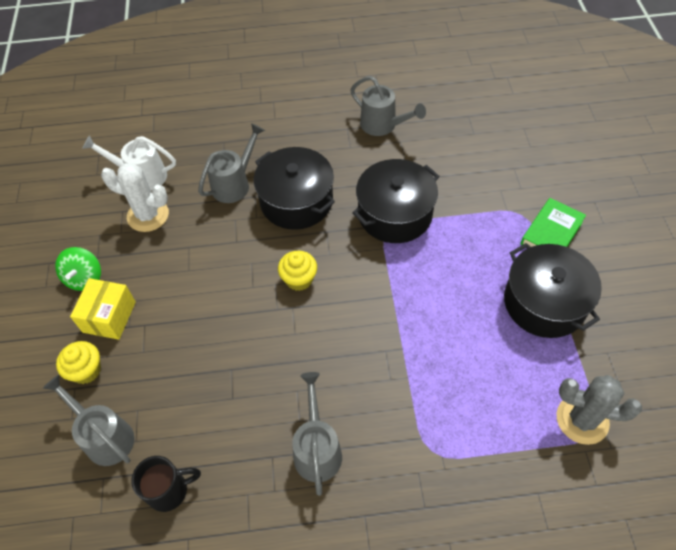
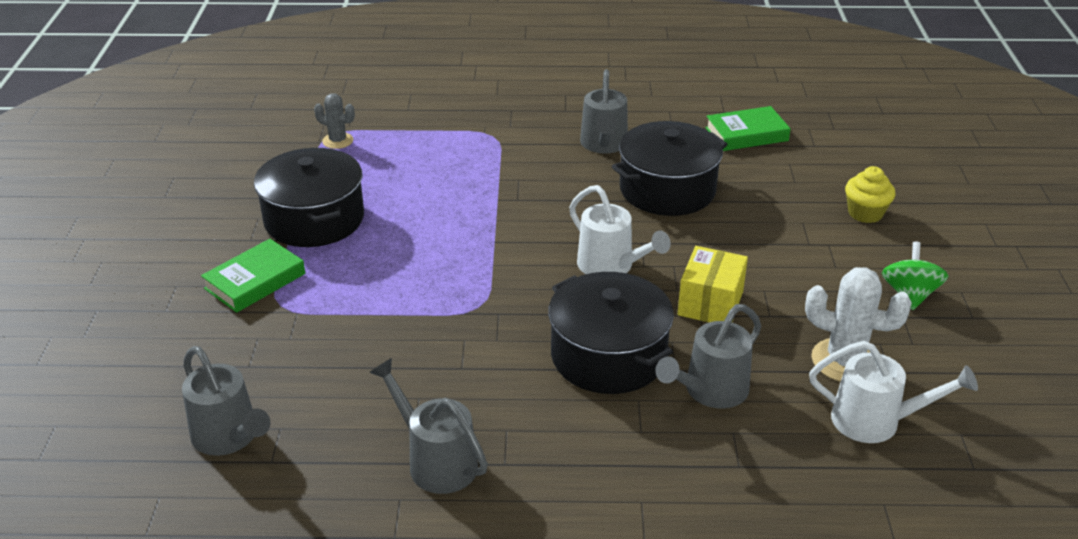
camera: 175 degrees left, 20 degrees down
grey watering can [43,375,134,466] -> grey watering can moved to [182,346,271,456]
yellow box [70,278,136,340] -> yellow box moved to [678,246,748,322]
black mug [131,456,201,512] -> green book [705,106,791,151]
yellow cupcake [278,251,317,291] -> white watering can [569,185,671,274]
black pot [352,159,440,243] -> black pot moved to [612,121,728,216]
grey cactus [557,375,642,445] -> grey cactus [314,93,355,149], size x0.60

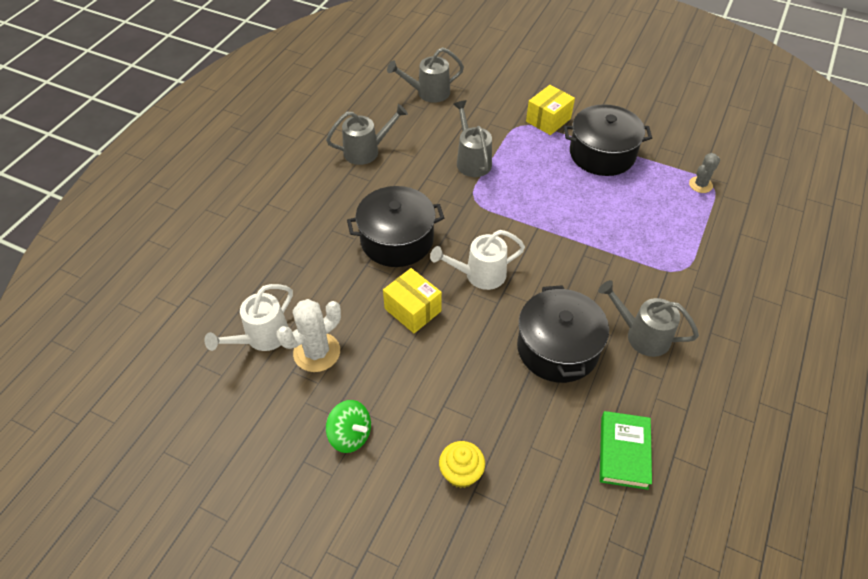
camera: 115 degrees right, 15 degrees up
green book [201,239,305,313] -> yellow box [526,85,575,135]
grey watering can [655,304,761,409] -> grey watering can moved to [453,100,492,177]

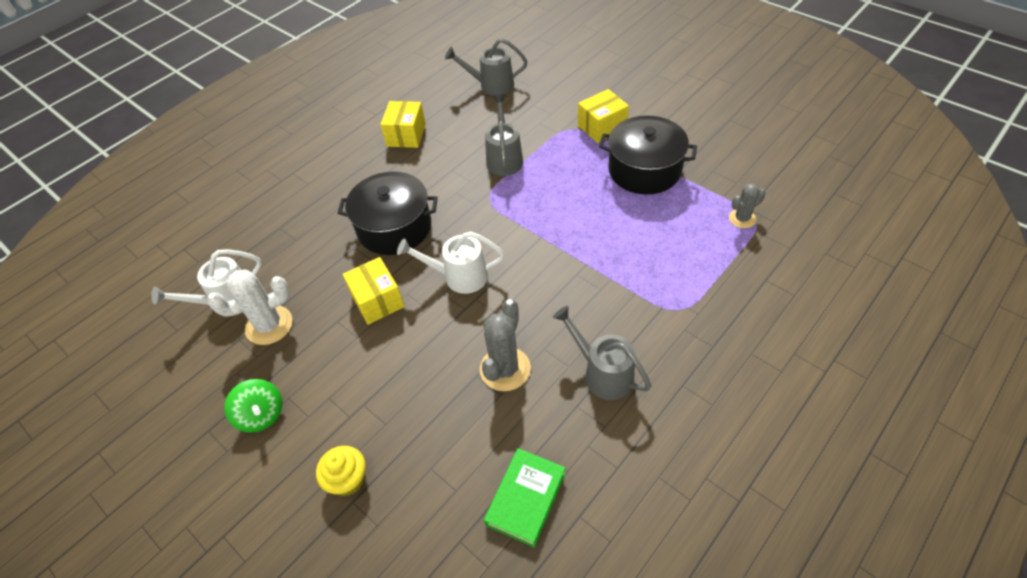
camera: 20 degrees right, 0 degrees up
grey watering can [326,104,408,165] -> yellow box [380,101,426,148]
black pot [517,285,609,383] -> grey cactus [480,299,531,391]

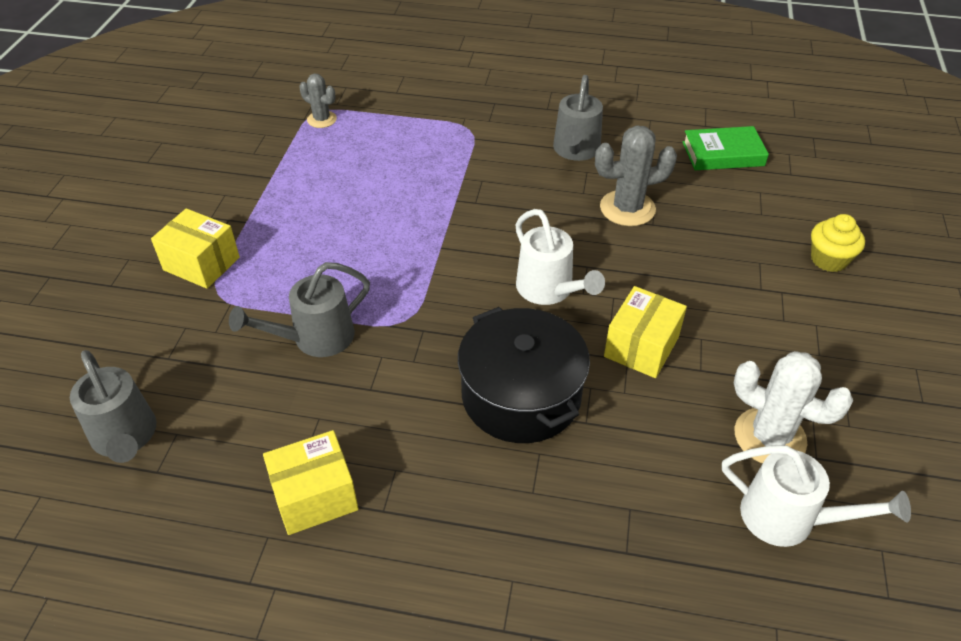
camera: 125 degrees left, 5 degrees down
green spinning top [224,379,282,433] -> none
black pot [599,115,697,195] -> none

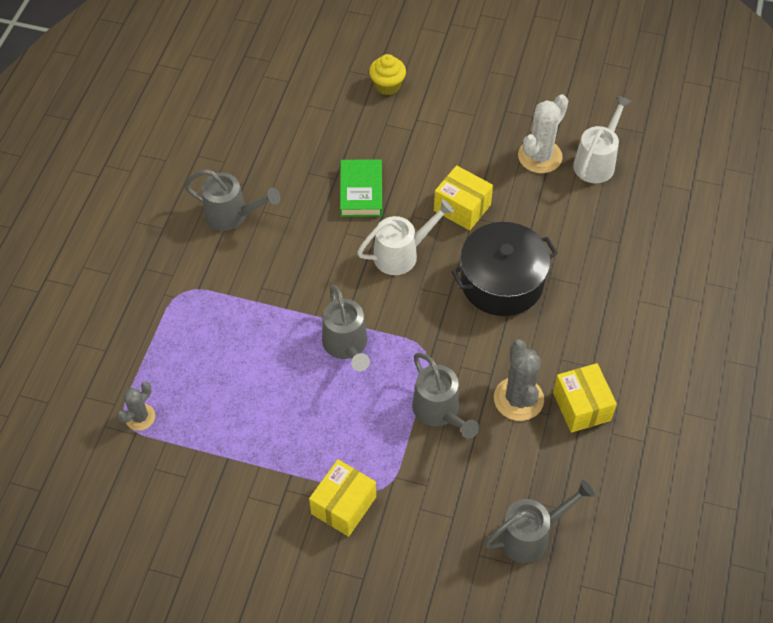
camera: 85 degrees left, 10 degrees up
grey cactus [595,125,677,226] -> grey cactus moved to [494,339,544,421]
green book [683,126,769,170] -> green book moved to [340,159,382,217]
none -> grey watering can [322,285,370,371]

